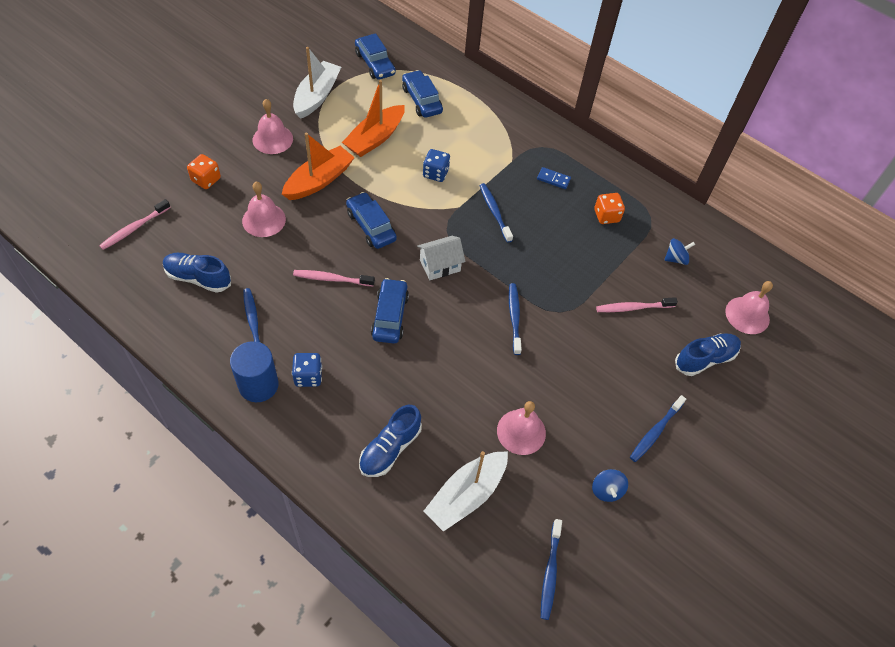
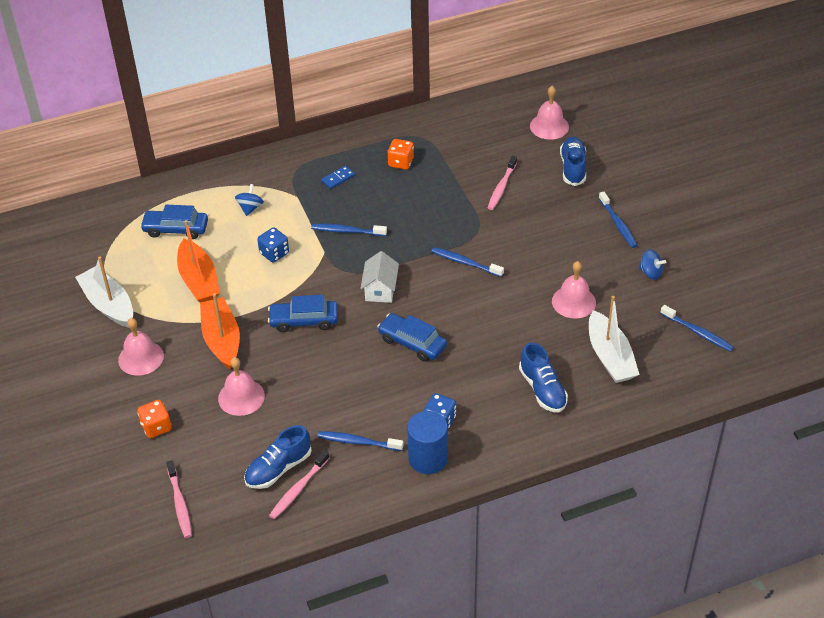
camera: 55 degrees left, 10 degrees down
pink toothbrush [293,270,375,286] -> pink toothbrush moved to [269,450,329,519]
blue car [355,33,396,80] -> none
blue spinning top [664,238,695,265] -> blue spinning top moved to [235,184,264,216]

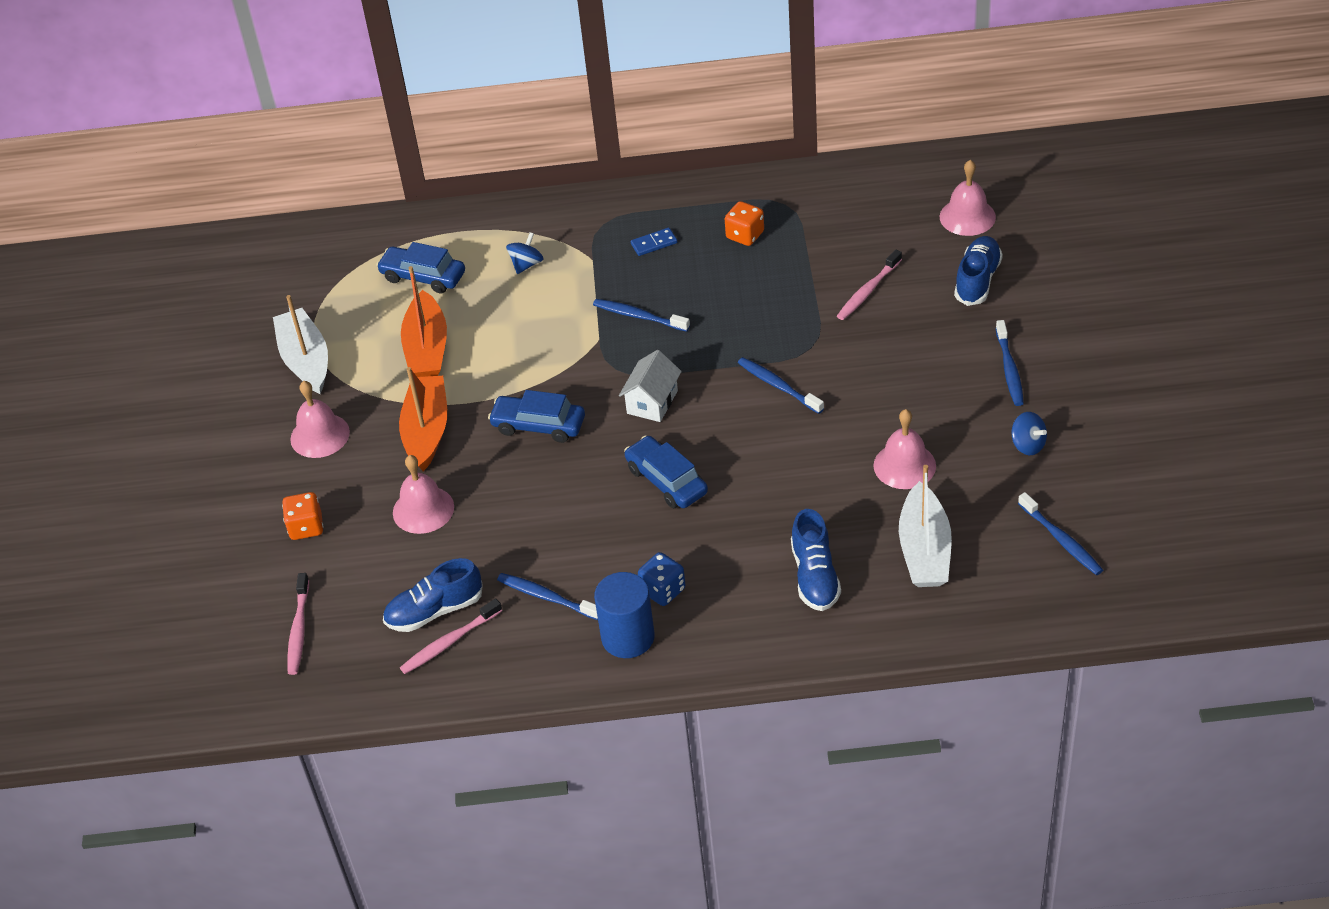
camera: 20 degrees right, 0 degrees up
blue dice [257,227,289,263] -> none

